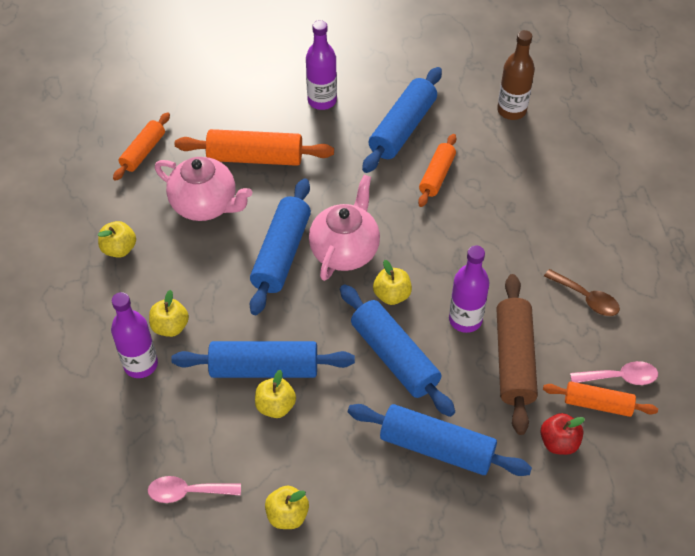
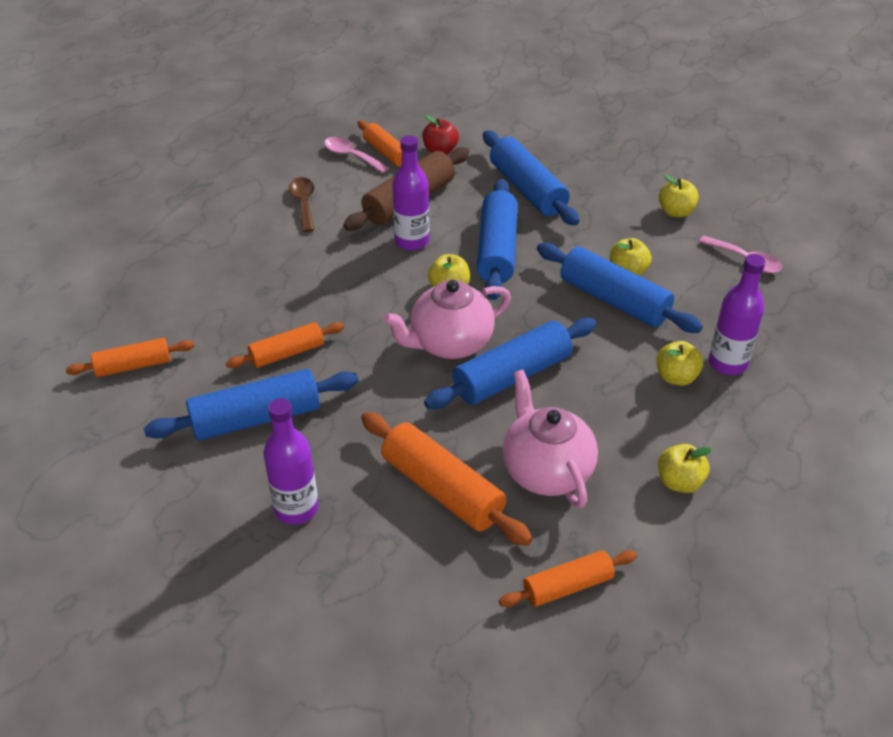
camera: 140 degrees left, 10 degrees down
brown bottle [497,30,535,120] -> orange rolling pin [66,338,194,377]

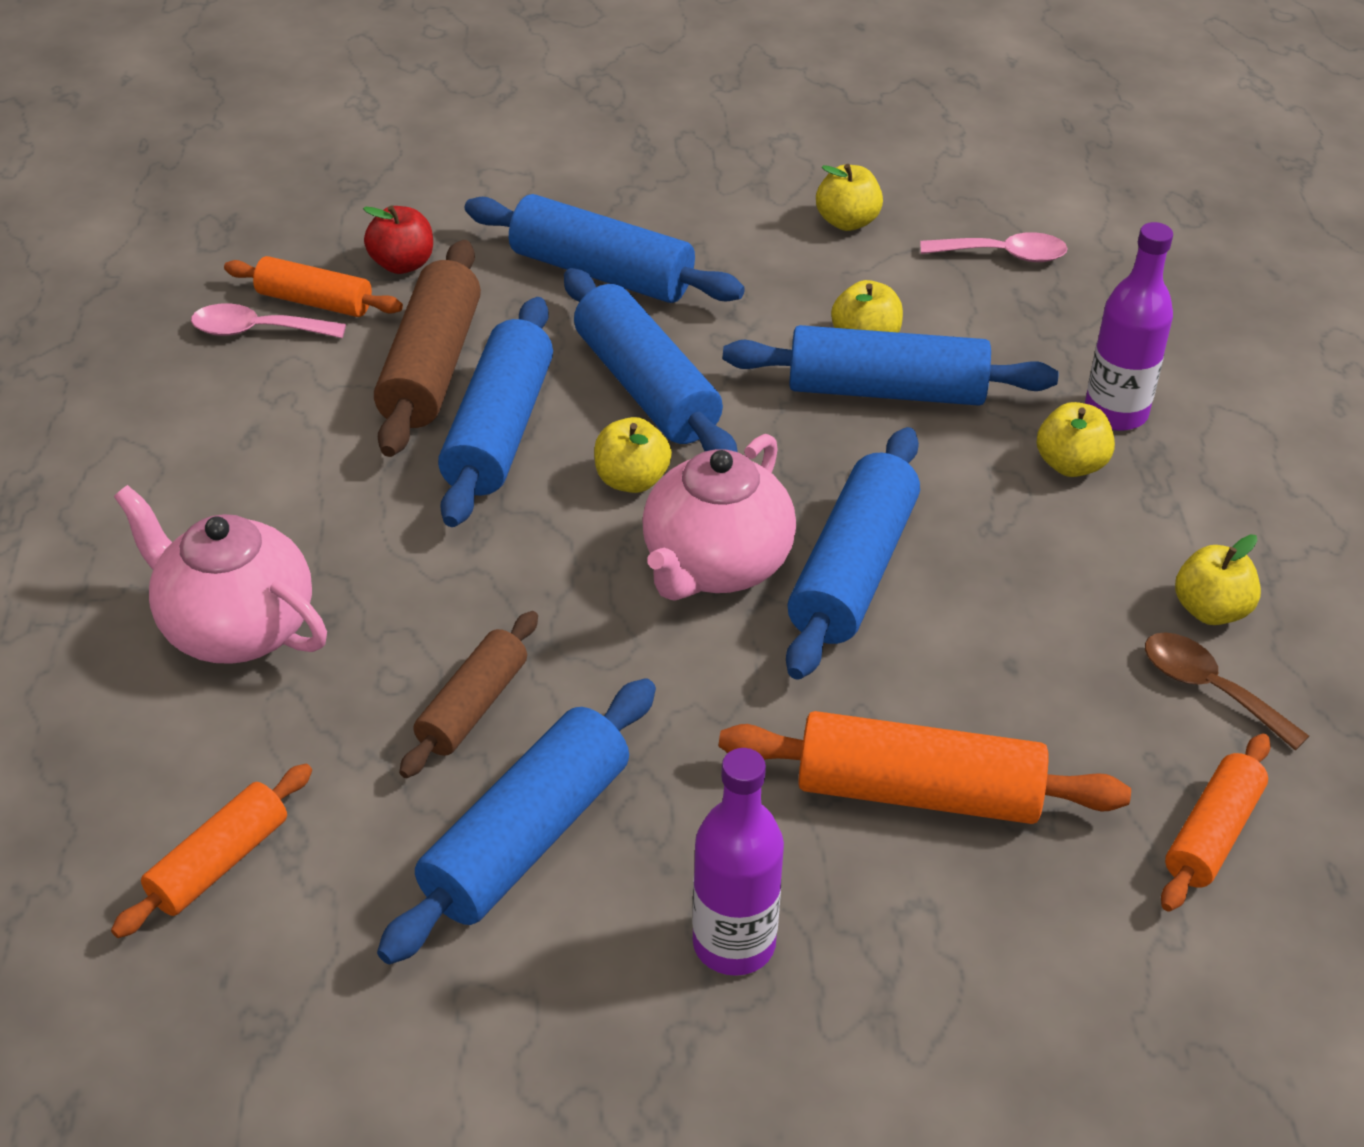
camera: 35 degrees left, 0 degrees up
orange rolling pin [226,322,344,368] -> brown rolling pin [399,611,538,778]
brown spoon [289,177,314,232] -> brown spoon moved to [1145,633,1309,751]
purple bottle [392,135,429,250] -> blue rolling pin [438,297,553,527]
pink teapot [503,370,598,508] -> pink teapot moved to [114,485,327,664]

